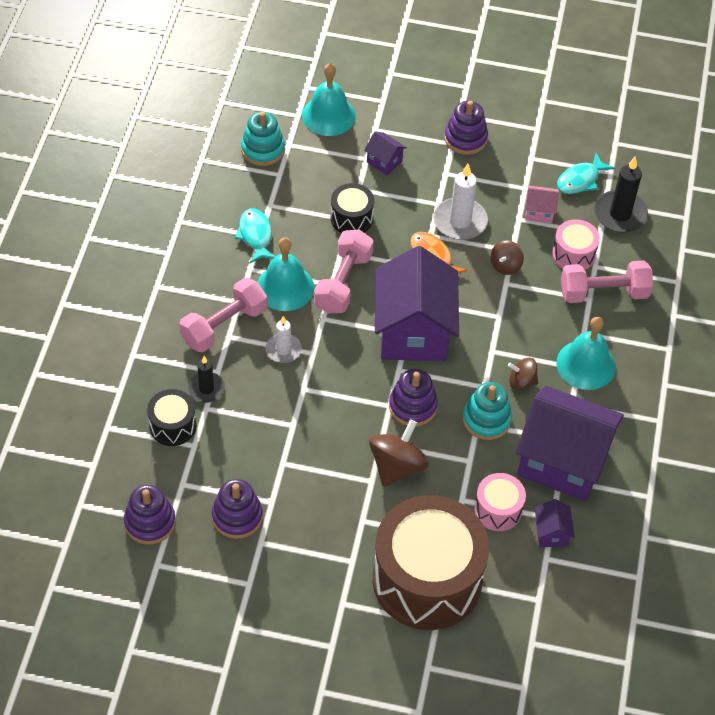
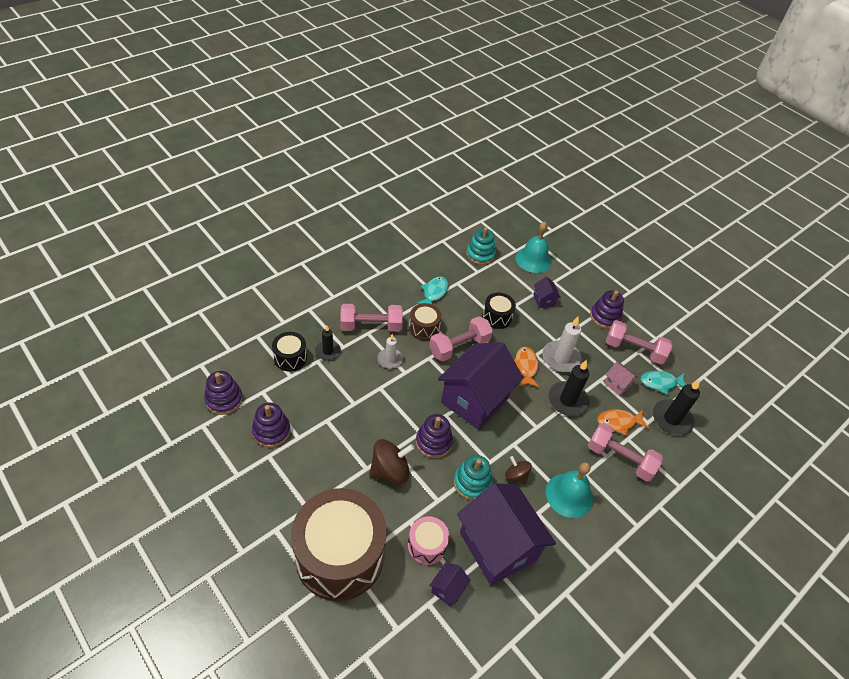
camera: 35 degrees right, 5 degrees down
turquoise bell [257,237,314,311] -> brown drum [409,303,442,340]
brown spinning top [490,240,524,275] -> black candle [548,360,590,416]
pink drum [552,219,600,270] -> orange fish [598,409,649,436]
none -> pink dumbbell [606,320,672,365]

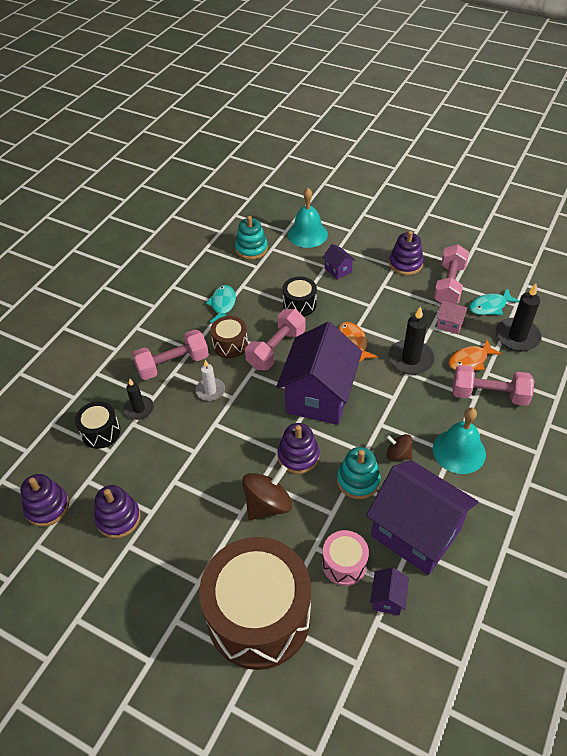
camera: 15 degrees left, 0 degrees up
white candle [542,317,582,372] -> none
pink dumbbell [606,320,672,365] -> pink dumbbell turned 75 degrees counterclockwise [434,244,469,304]

